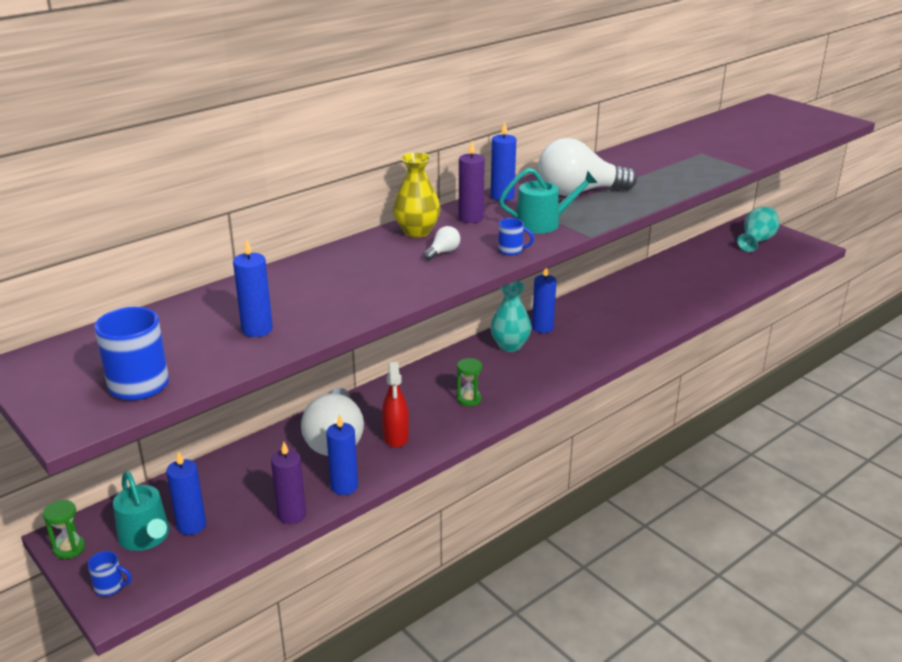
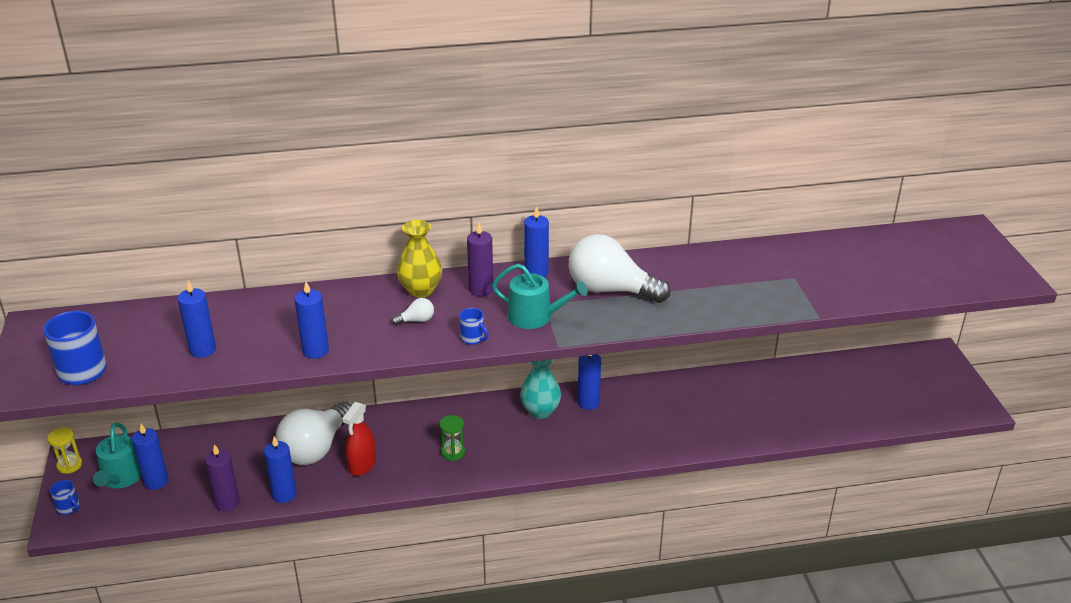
camera: 30 degrees right, 5 degrees up
green hourglass [43,500,85,559] -> yellow hourglass [47,427,82,474]
turquoise vase [737,207,780,252] -> none
none -> blue candle [294,282,329,359]

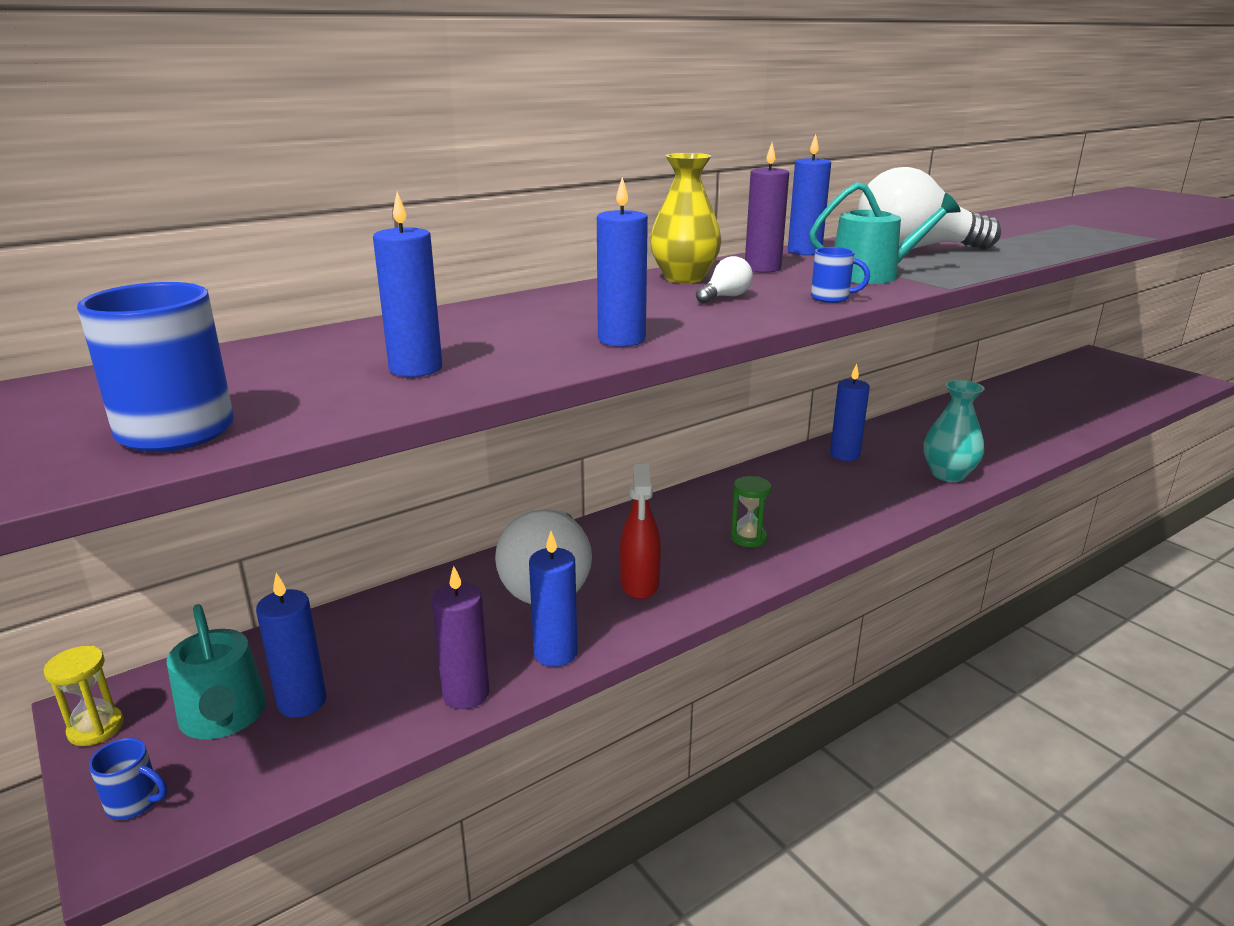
camera: 25 degrees left, 10 degrees down
turquoise vase [520,359,561,419] -> turquoise vase moved to [923,380,985,482]

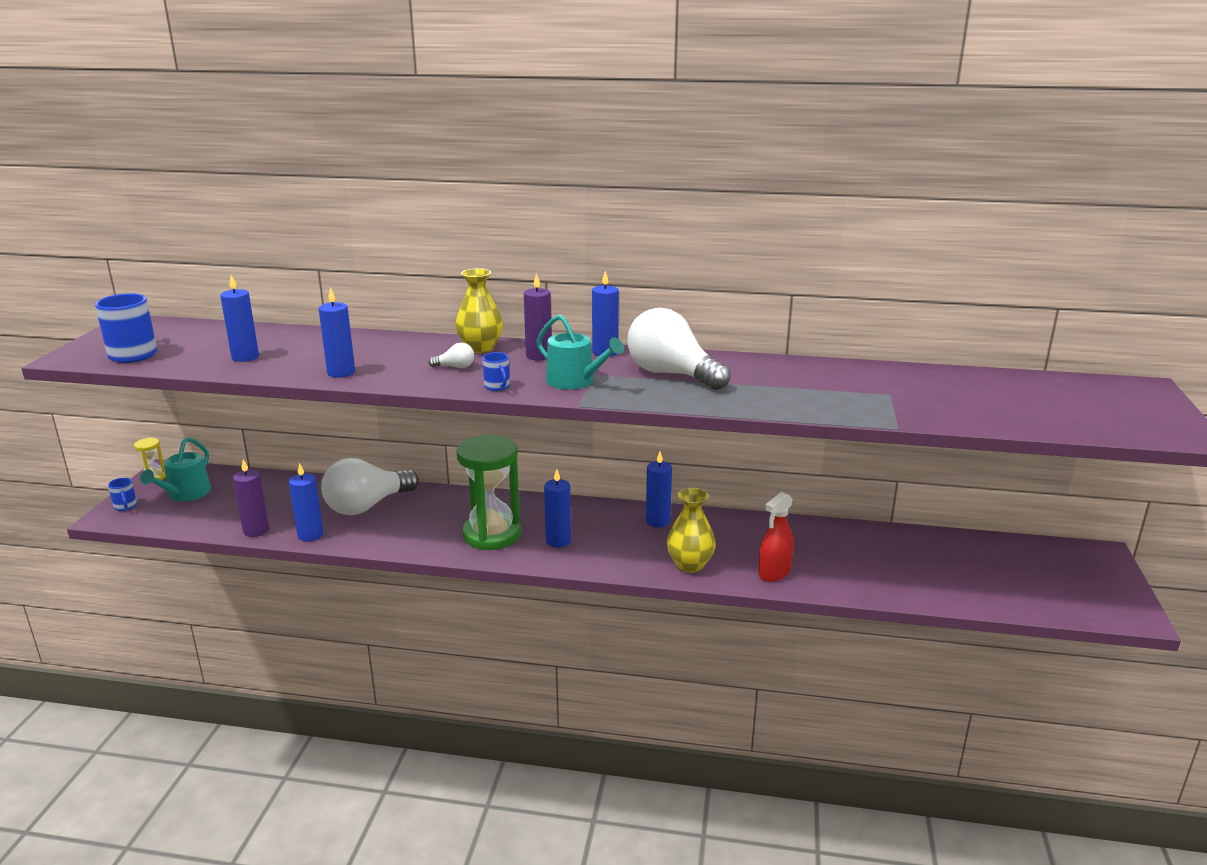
camera: 45 degrees right, 0 degrees up
blue candle [256,573,327,718] -> blue candle moved to [544,469,571,548]
red spray bottle [620,464,661,599] -> red spray bottle moved to [758,492,794,582]
green hourglass [731,476,772,547] -> green hourglass [457,435,521,550], size x2.27
turquoise vase [923,380,985,482] -> yellow vase [667,488,716,573]

